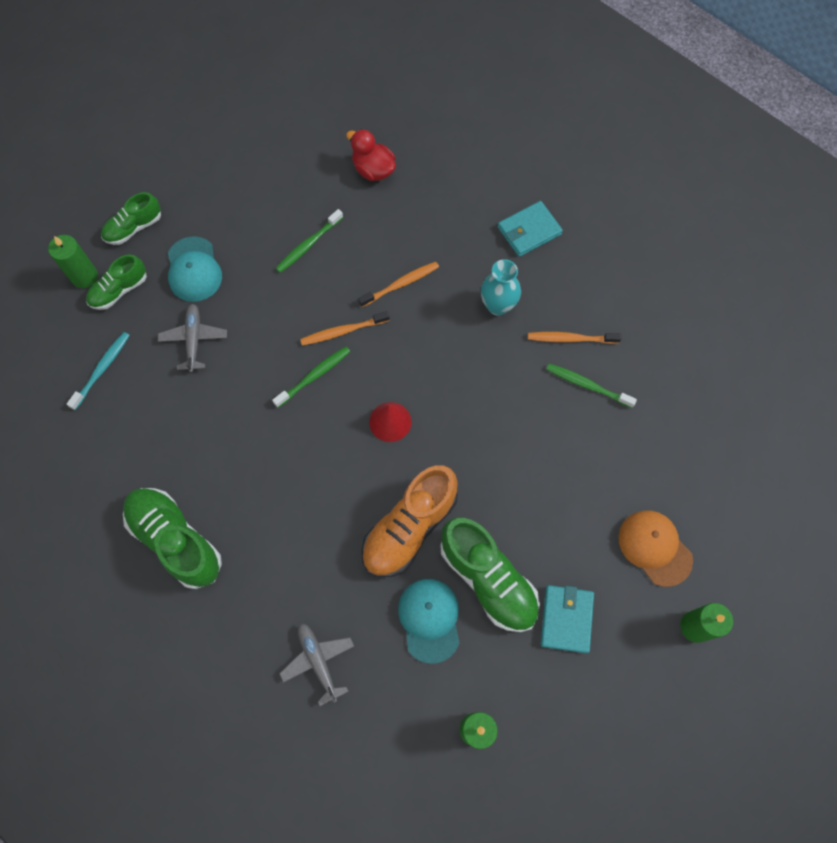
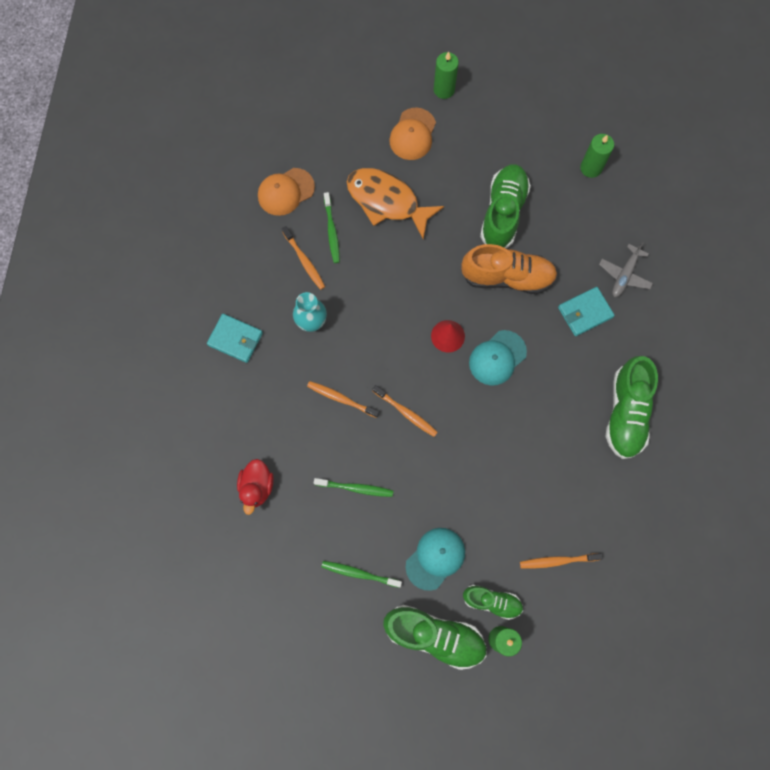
camera: 125 degrees left, 5 degrees up
turquoise toothbrush [67,332,130,410] -> orange toothbrush [520,553,603,569]
green shoe [101,192,161,245] -> green shoe [383,605,487,670], size x1.70
grey plane [158,304,227,372] -> none
green toothbrush [272,346,350,408] -> green toothbrush moved to [321,561,402,588]
turquoise cap [398,579,460,664] -> turquoise cap moved to [469,330,527,386]
turquoise wallet [541,585,594,653] -> turquoise wallet moved to [558,287,615,336]
none -> orange cap [258,168,315,216]
none -> orange fish [347,168,444,239]

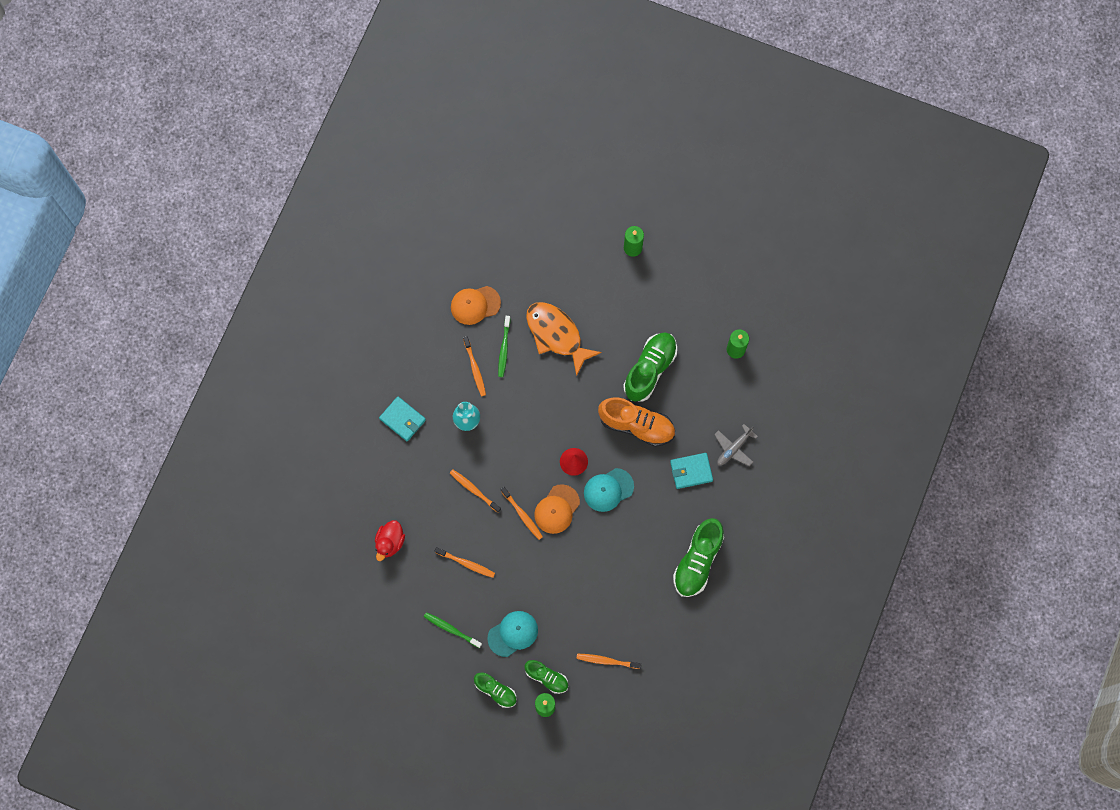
camera: 15 degrees right, 0 degrees up
green toothbrush [314,478,394,497] -> orange toothbrush [435,547,495,578]
green shoe [383,605,487,670] -> green shoe [474,673,517,708], size x0.59
orange cap [389,108,436,160] -> orange cap moved to [534,484,580,534]

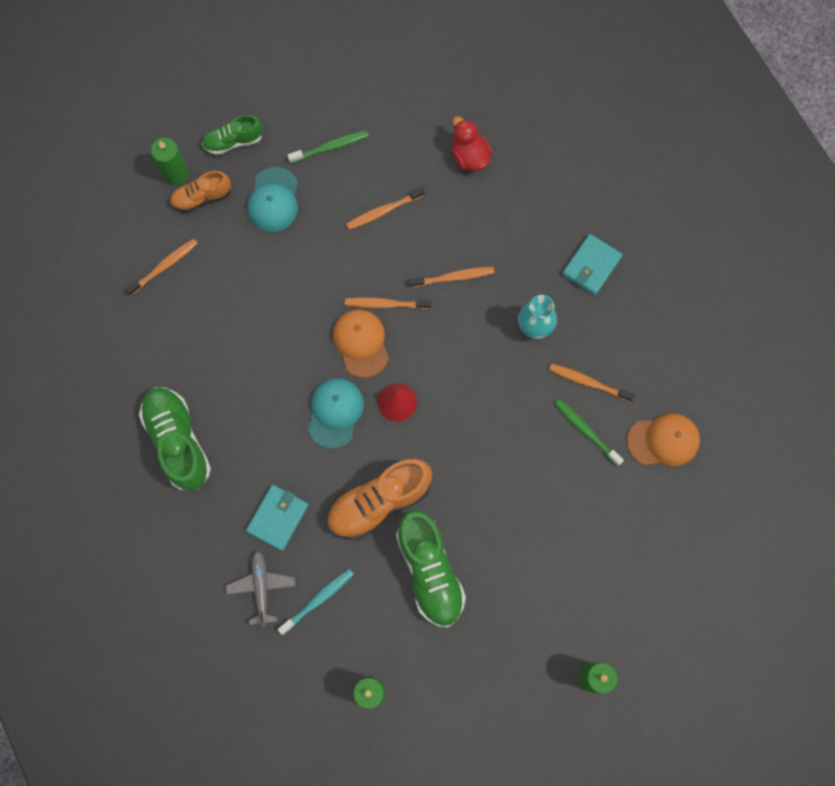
camera: 130 degrees right, 0 degrees up
turquoise wallet [379,396,426,441] -> turquoise wallet turned 45 degrees counterclockwise [562,234,623,295]
orange cap [451,286,501,325] -> orange cap turned 60 degrees clockwise [627,413,700,466]
green shoe [524,660,568,694] -> orange shoe [170,171,231,213]
orange fish [526,302,602,376] -> none
none -> turquoise toothbrush [278,569,354,635]

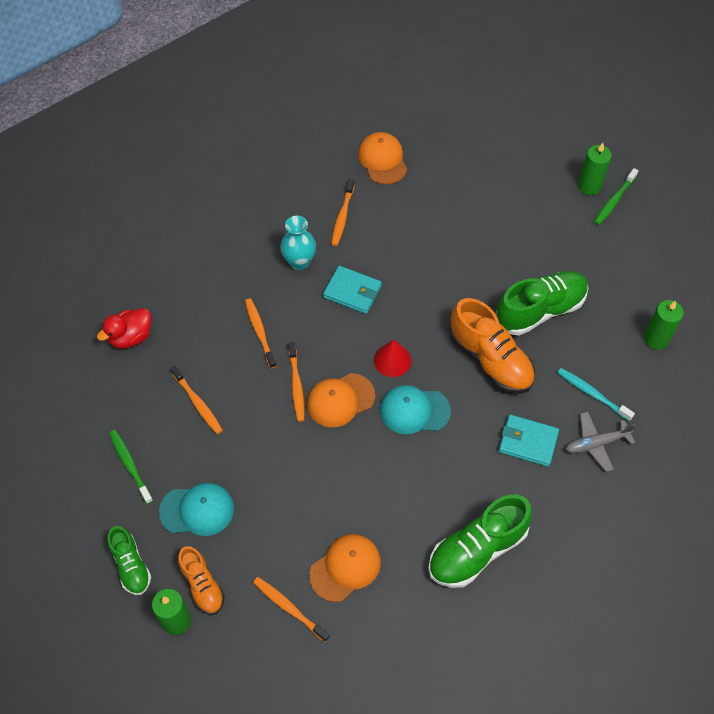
camera: 100 degrees left, 15 degrees down
green toothbrush [554,399,624,466] -> green toothbrush moved to [594,168,639,225]
turquoise wallet [562,234,623,295] -> turquoise wallet moved to [323,266,382,314]
none -> orange cap [309,534,381,602]

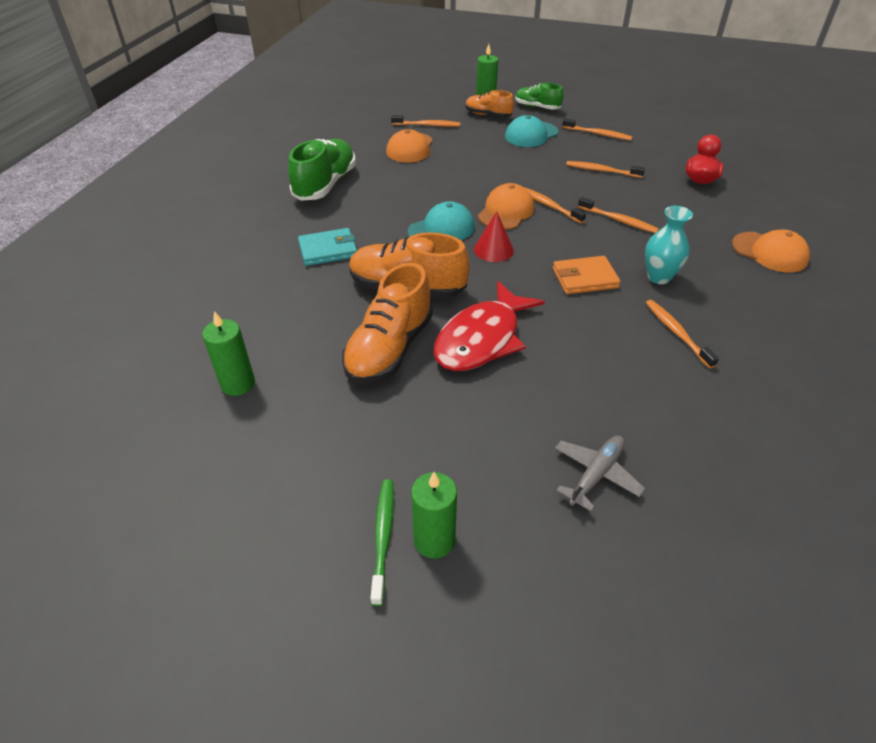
camera: 145 degrees right, 15 degrees down
green toothbrush [109,430,153,504] -> orange toothbrush [562,118,633,140]
turquoise wallet [323,266,382,314] -> orange wallet [553,256,621,294]
orange cap [358,132,407,185] -> orange cap moved to [732,230,810,273]
green shoe [496,271,589,335] -> orange shoe [342,263,433,384]
turquoise toothbrush [557,368,635,421] -> none
grey plane [566,412,636,472] -> grey plane moved to [555,435,645,511]
none -> red fish [433,281,545,371]

